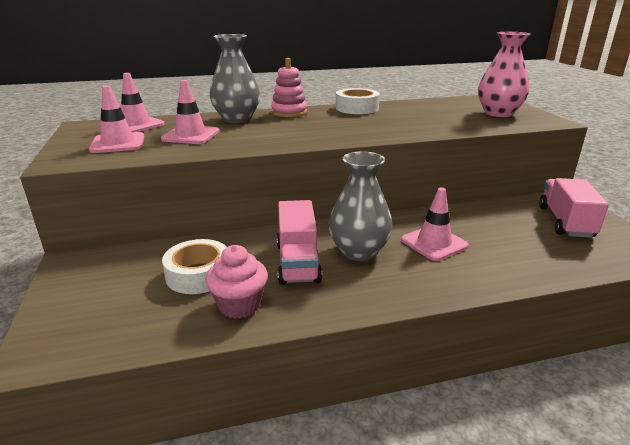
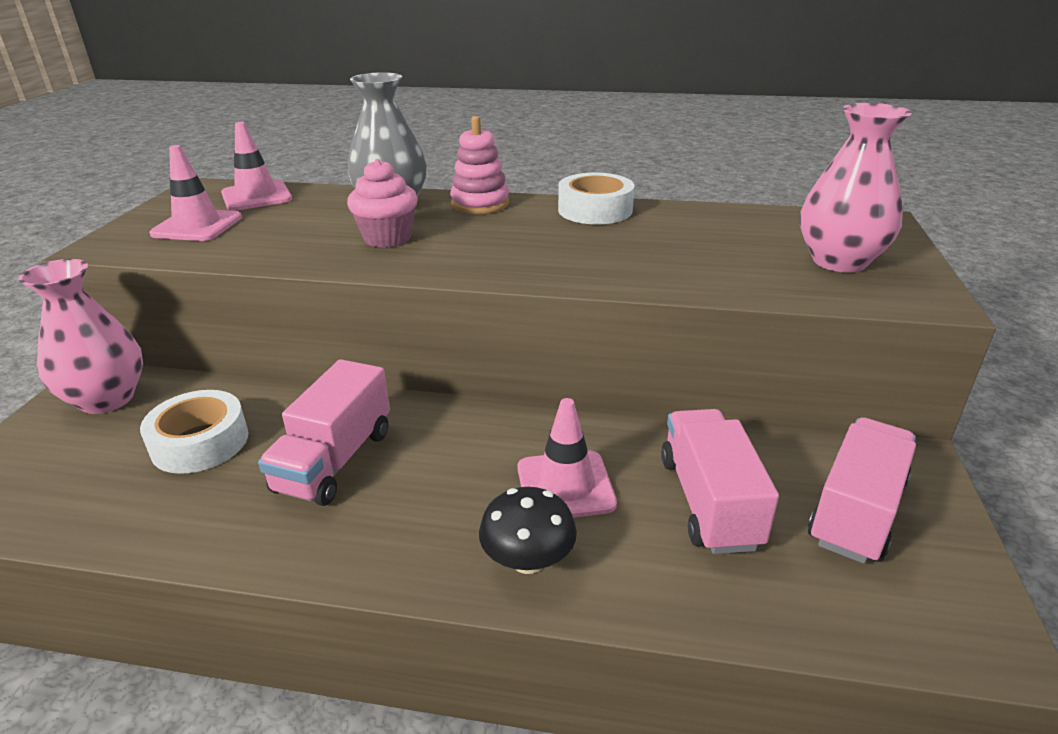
camera: 25 degrees right, 5 degrees up
pink traffic cone [161,80,219,144] -> none
pink cupcake [206,245,268,319] -> pink cupcake moved to [347,159,418,248]
grey vase [329,151,393,261] -> none
none -> pink vase [18,259,143,414]
none -> black mushroom [479,487,577,574]
none -> pink truck [661,409,779,554]

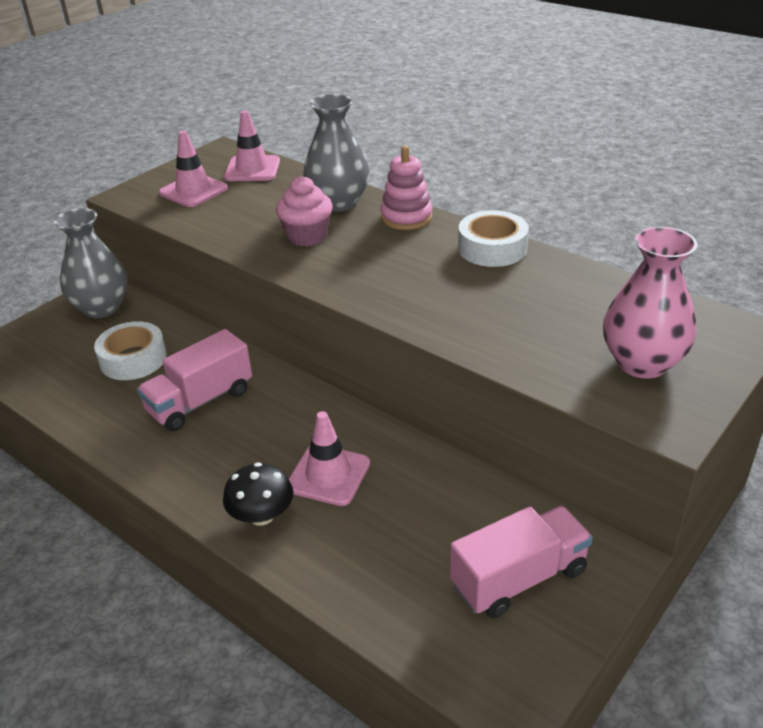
camera: 30 degrees right, 5 degrees up
pink vase [18,259,143,414] -> grey vase [54,208,128,318]
pink truck [661,409,779,554] -> none

